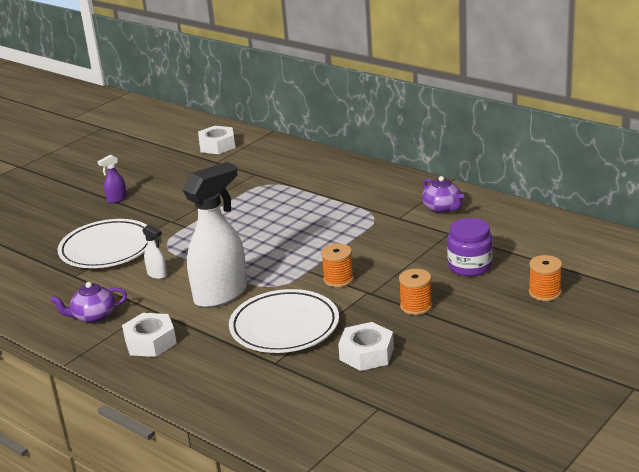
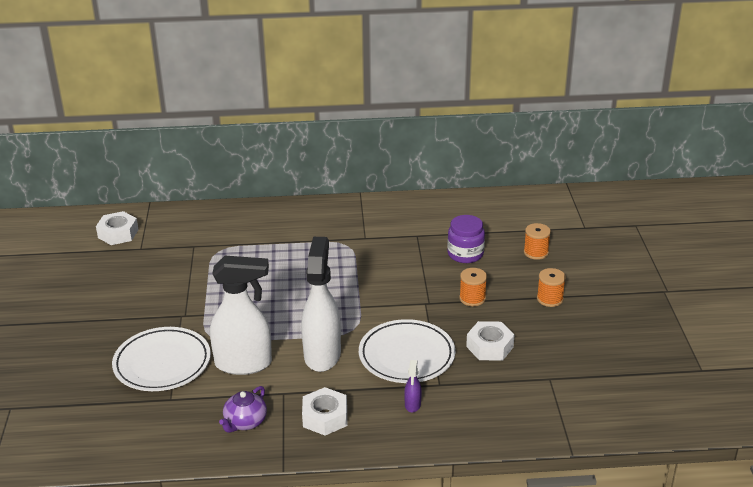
camera: 45 degrees left, 5 degrees up
purple spray bottle [97,154,127,204] -> purple spray bottle moved to [404,360,422,412]
white spray bottle [142,224,167,279] -> white spray bottle [210,256,272,375], size x2.39
orange spool [321,243,354,287] -> orange spool moved to [537,268,566,307]
purple teapot [422,176,464,214] -> none

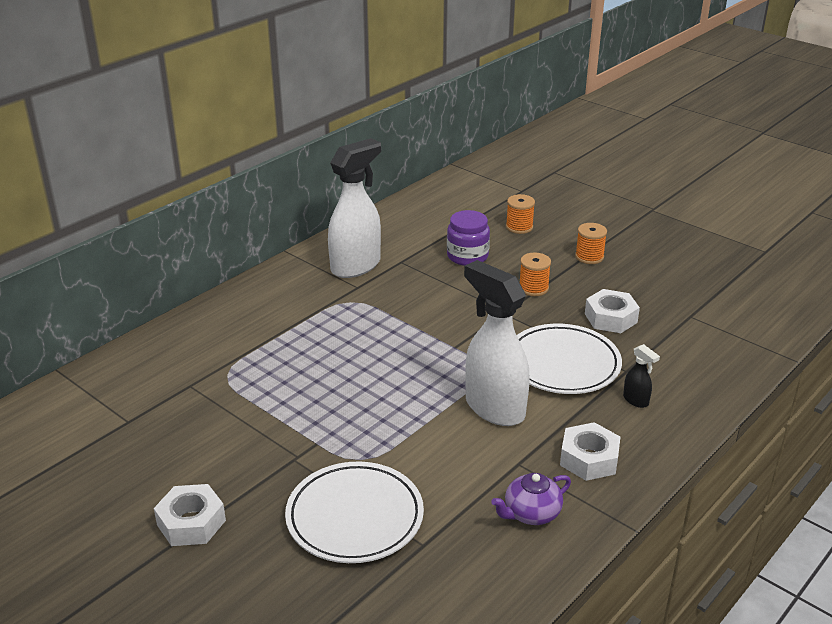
camera: 45 degrees left, 0 degrees up
white nut [96,211,139,245] -> white nut moved to [154,484,226,546]
white spray bottle [210,256,272,375] -> white spray bottle moved to [328,138,381,278]
purple teapot [219,386,267,433] -> purple teapot turned 75 degrees clockwise [491,473,571,525]
purple spray bottle [404,360,422,412] -> black spray bottle [623,344,660,408]

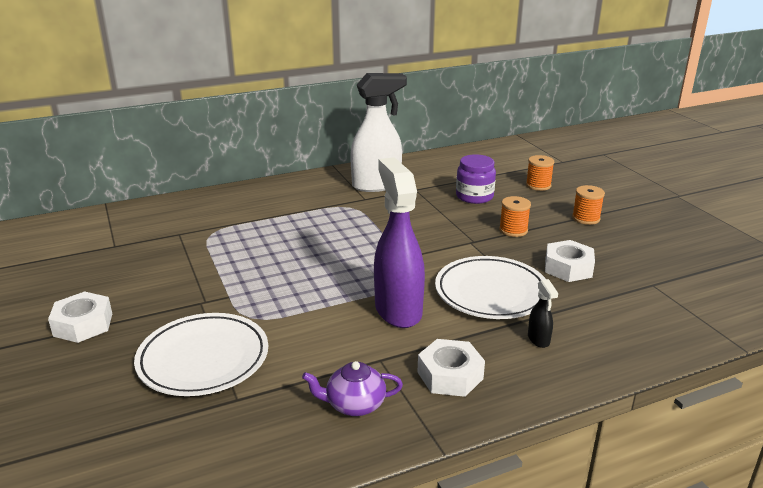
camera: 25 degrees right, 5 degrees down
white spray bottle [464,260,530,426] -> purple spray bottle [374,157,425,328]

